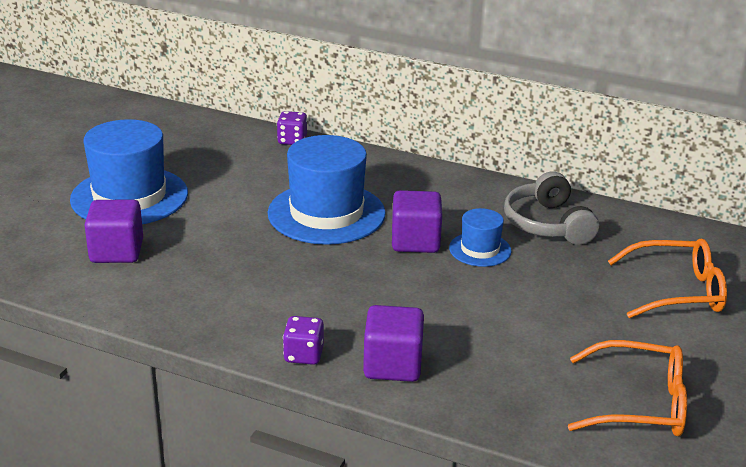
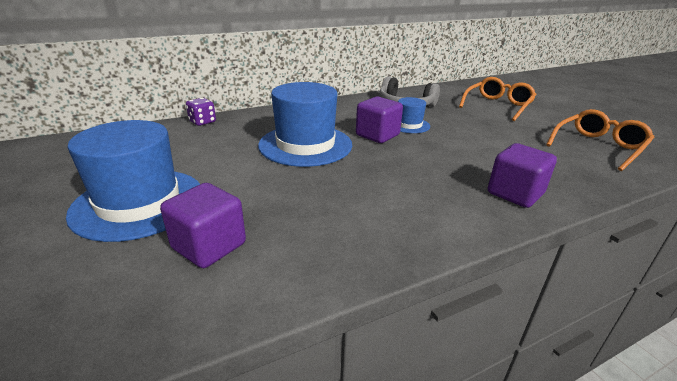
camera: 50 degrees left, 0 degrees up
purple dice [283,316,324,365] -> none

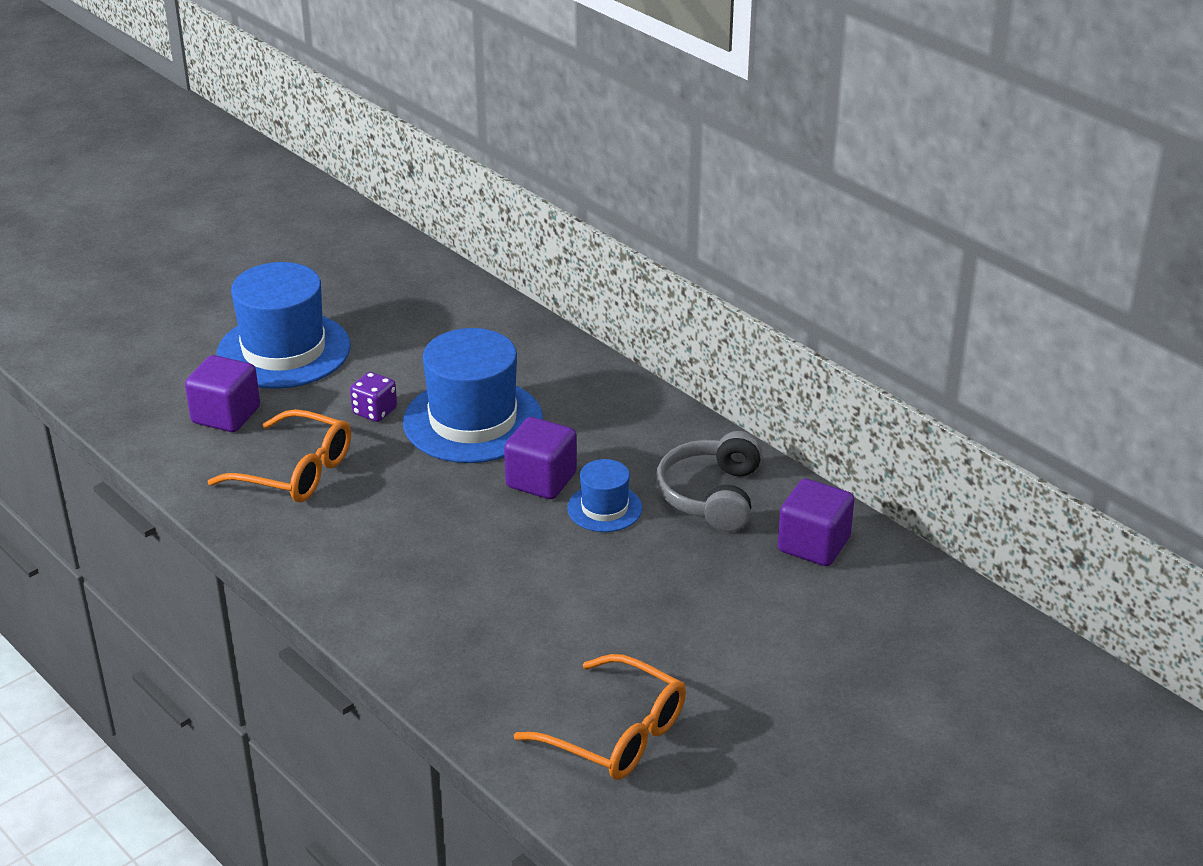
camera: 75 degrees right, 5 degrees up
purple dice [186,98,216,126] -> purple dice moved to [350,372,397,422]
orange glasses [459,77,537,121] -> orange glasses moved to [208,409,351,502]
purple cube [488,143,557,208] -> purple cube moved to [778,479,854,566]

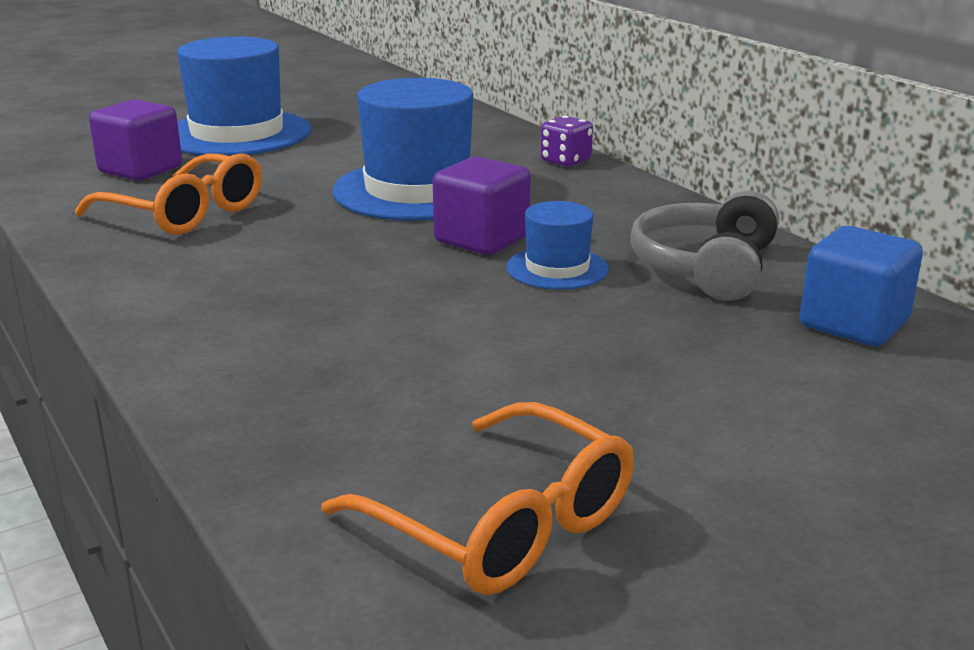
camera: 10 degrees right, 10 degrees down
purple dice [350,372,397,422] -> purple dice moved to [540,116,593,167]
purple cube [778,479,854,566] -> blue cube [800,226,923,346]

